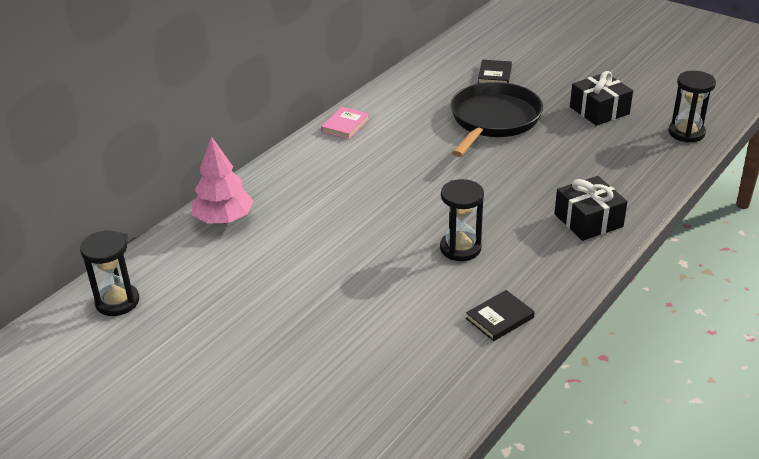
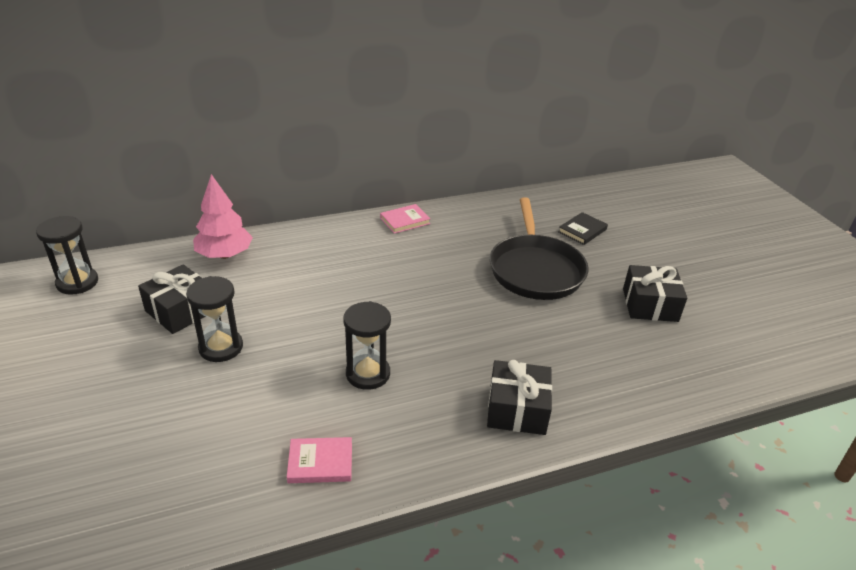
camera: 30 degrees right, 0 degrees up
black pan [451,82,543,157] -> black pan turned 120 degrees clockwise [490,197,589,300]
black book [466,290,535,341] -> pink book [287,437,352,483]
black hourglass [669,71,716,143] -> black hourglass moved to [186,276,243,362]
none -> black gift [138,264,206,334]

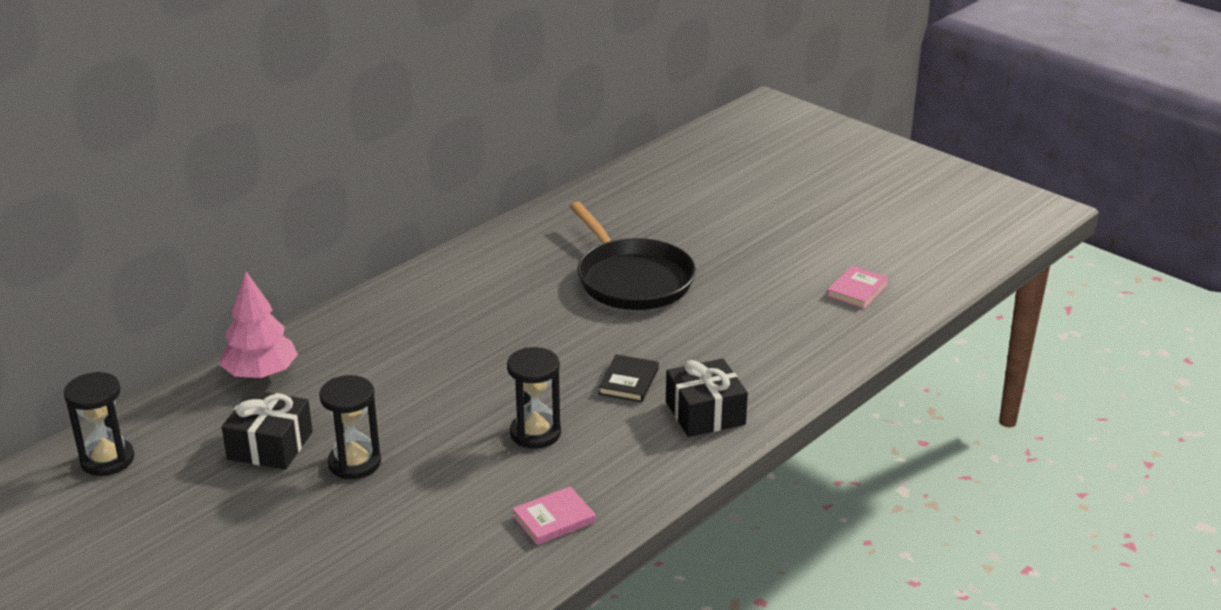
camera: 25 degrees left, 5 degrees down
pink book [380,204,430,234] -> pink book moved to [827,266,889,309]
black book [558,212,608,245] -> black book moved to [598,354,659,402]
black gift [623,265,687,322] -> none

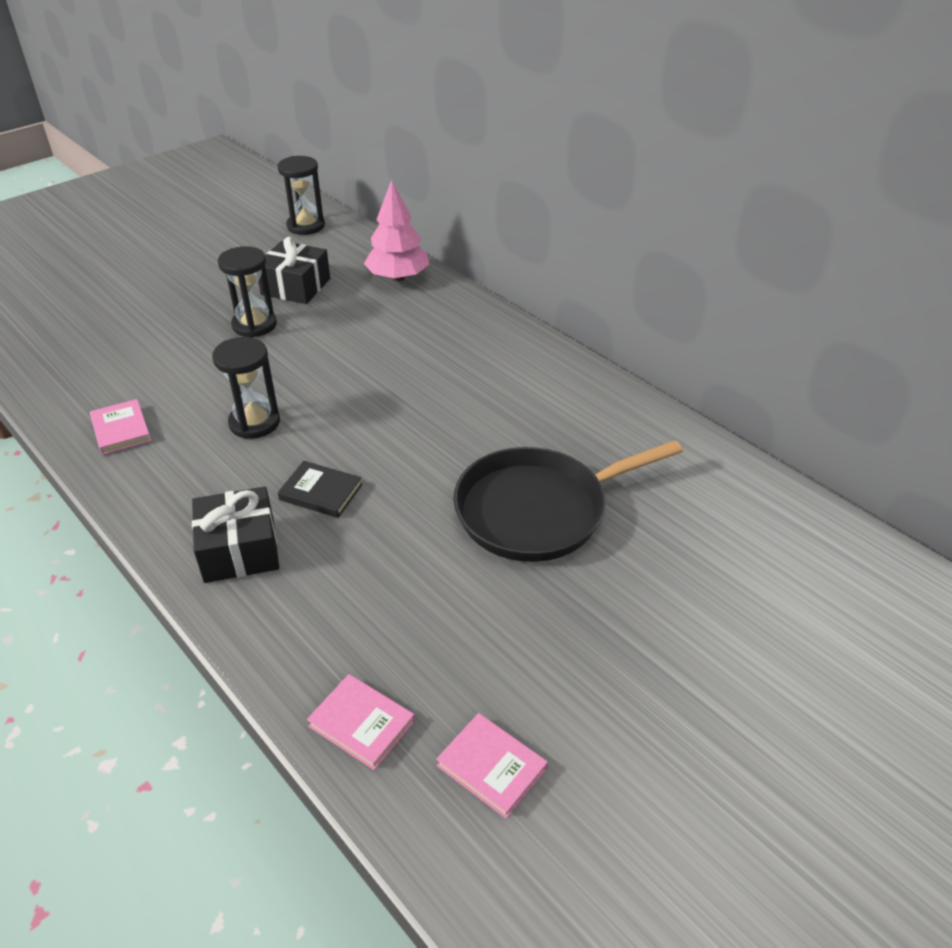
camera: 95 degrees right, 10 degrees up
none -> pink book [307,674,415,770]

